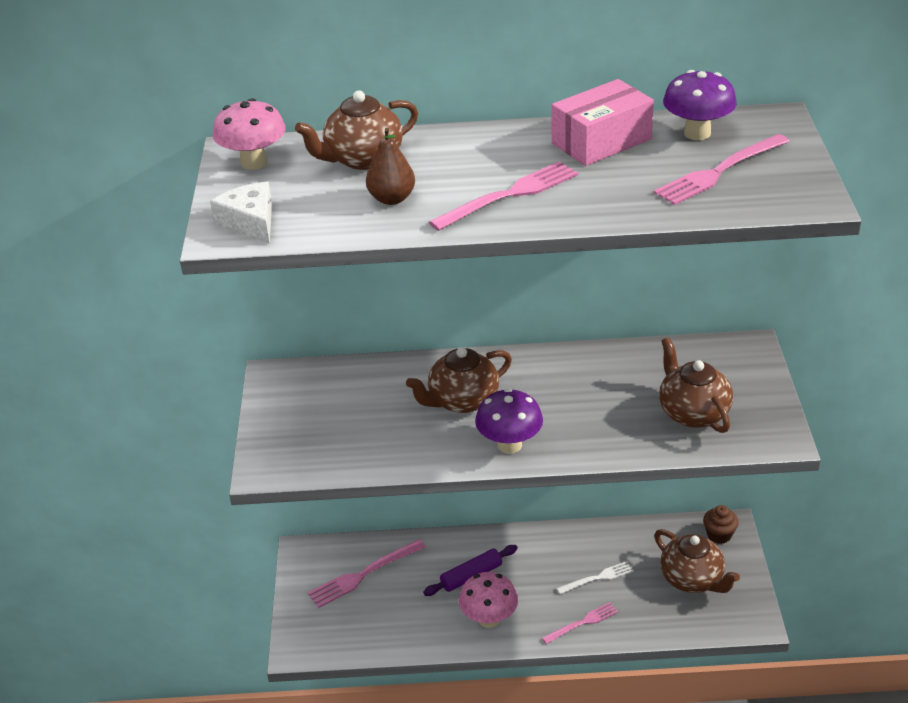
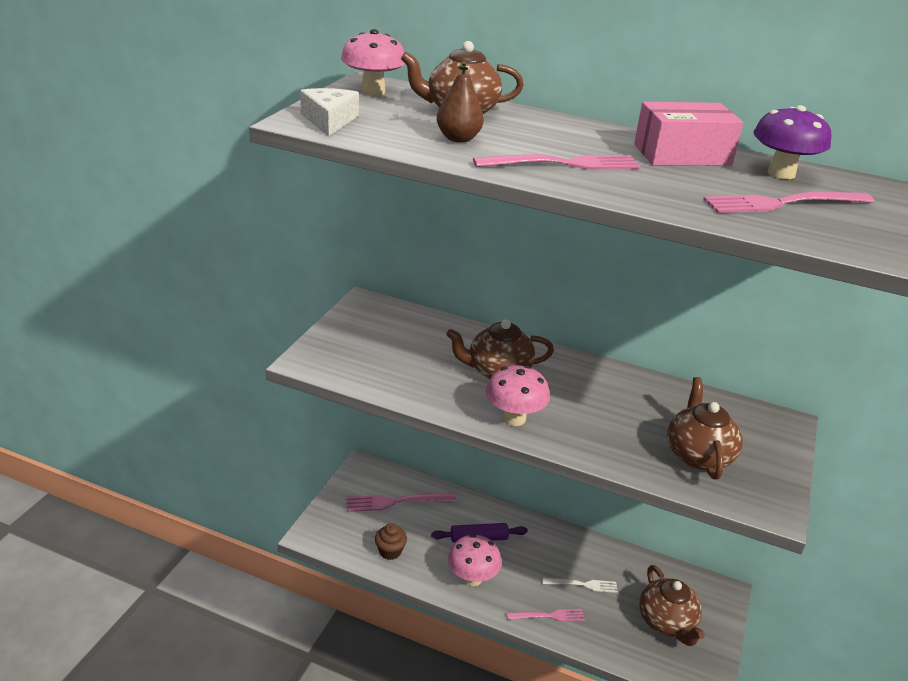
camera: 20 degrees right, 5 degrees down
purple mushroom [475,389,543,454] -> pink mushroom [486,365,550,426]
brown cupcake [703,505,739,544] -> brown cupcake moved to [375,523,407,560]

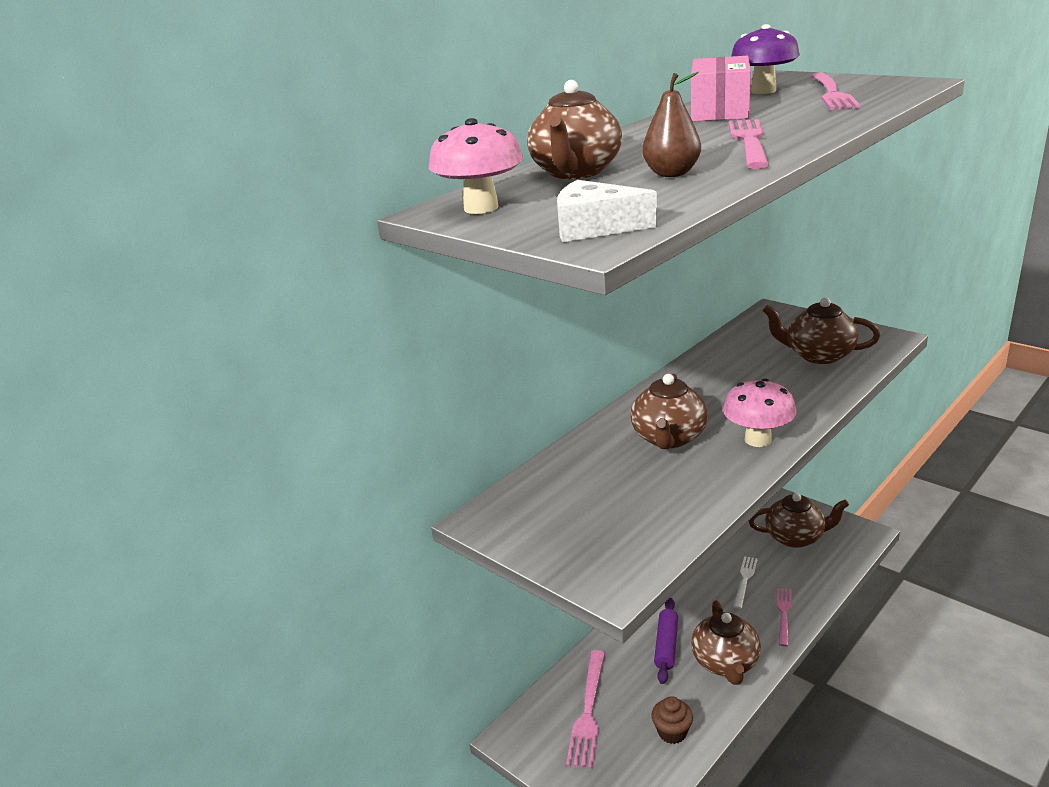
camera: 65 degrees left, 5 degrees down
pink mushroom [448,534,502,586] -> brown teapot [691,600,761,685]

